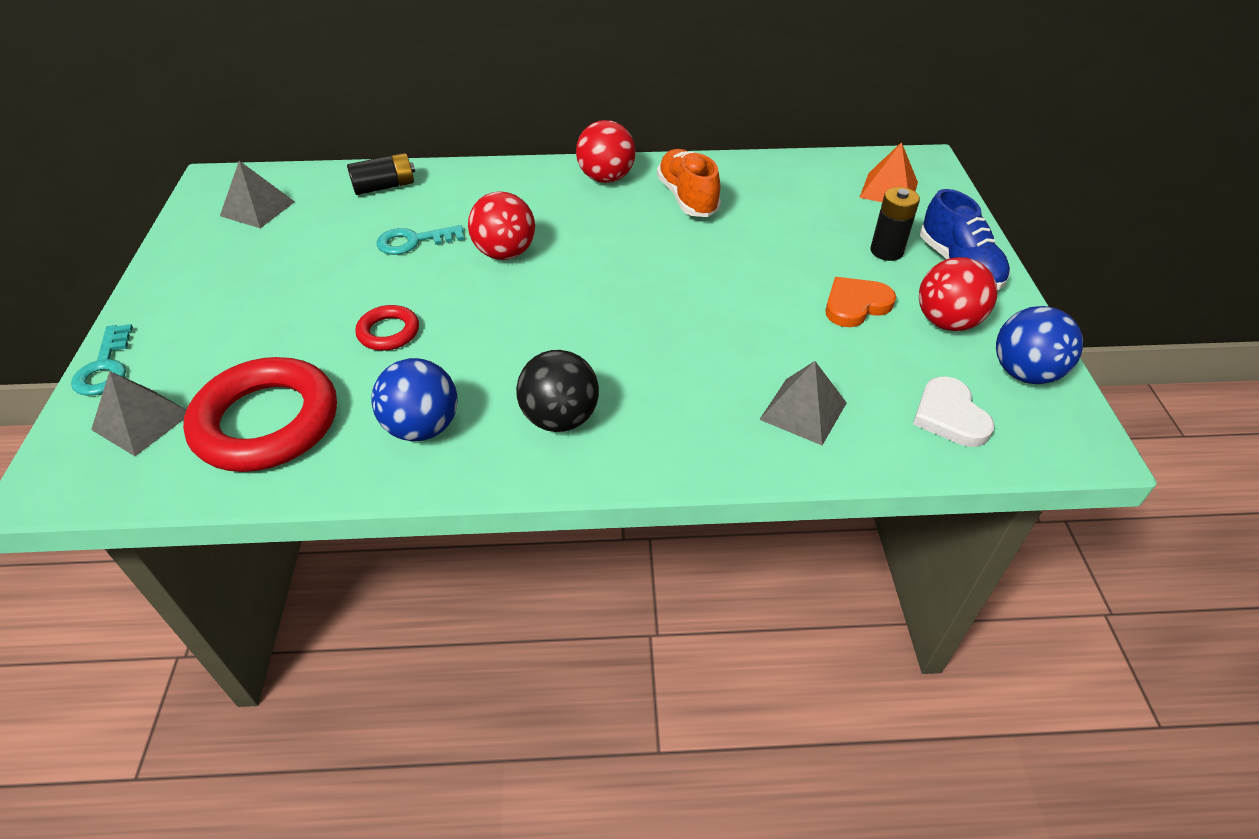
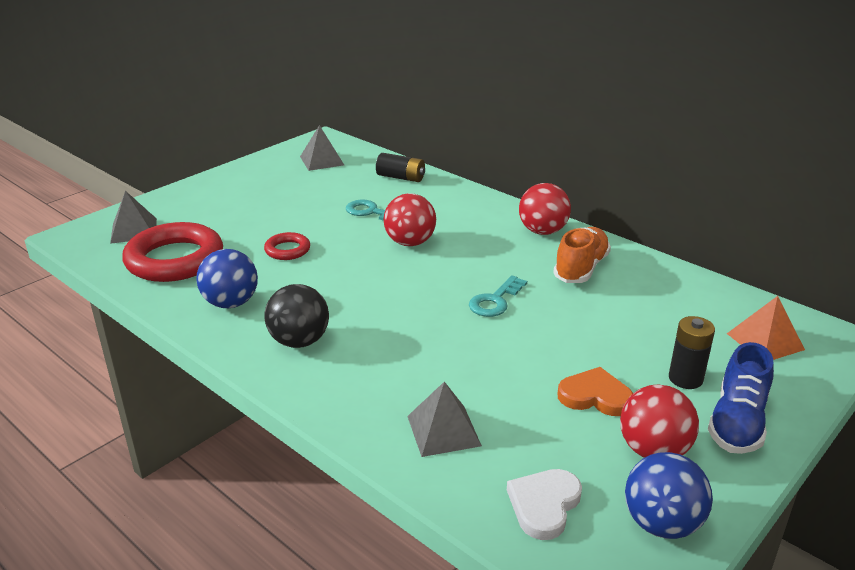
camera: 45 degrees right, 15 degrees down
turquoise key [71,324,133,396] -> turquoise key moved to [469,275,527,317]

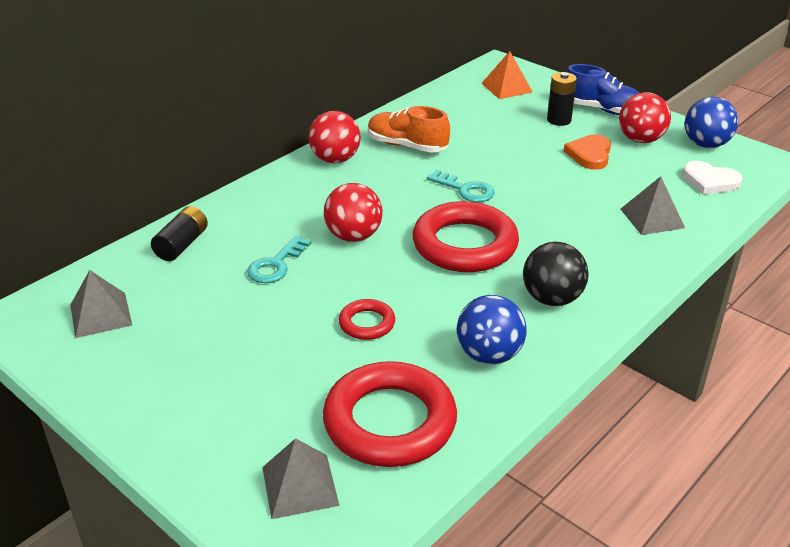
camera: 90 degrees left, 5 degrees up
none -> red ring [412,201,519,272]

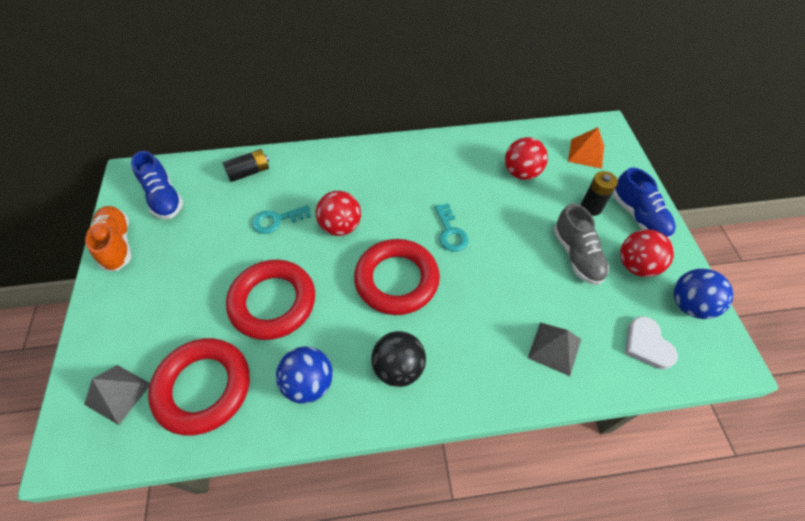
camera: 40 degrees right, 20 degrees up
grey pyramid [70,270,132,338] -> blue shoe [131,151,183,219]
red ball [308,111,361,163] -> red ball moved to [505,137,548,180]
red ring [339,299,395,340] -> red ring [226,260,315,340], size x2.08
orange shoe [368,106,450,153] -> orange shoe moved to [85,206,131,271]
orange heart [564,134,611,170] -> grey shoe [554,203,609,285]

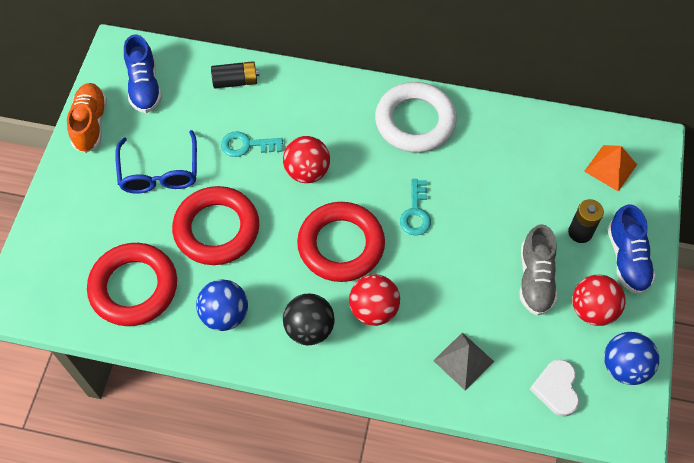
camera: 20 degrees right, 5 degrees up
grey pyramid [84,365,150,425] -> none
red ball [505,137,548,180] -> red ball moved to [349,274,400,326]
none -> blue glasses [115,130,197,194]
none -> white ring [375,82,457,153]

